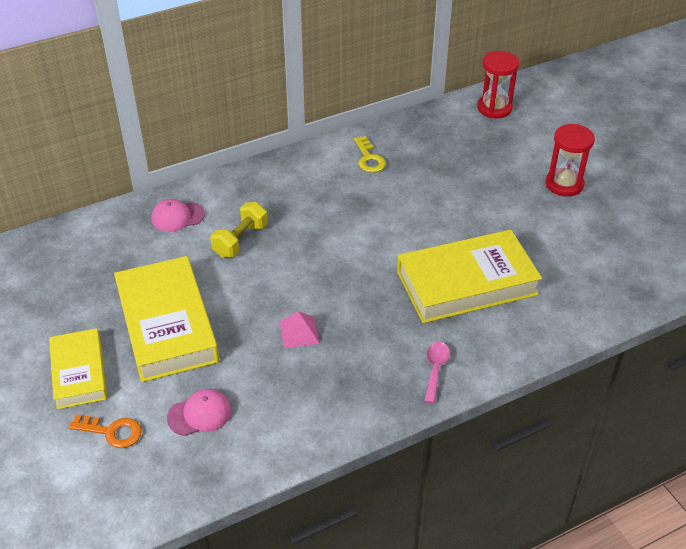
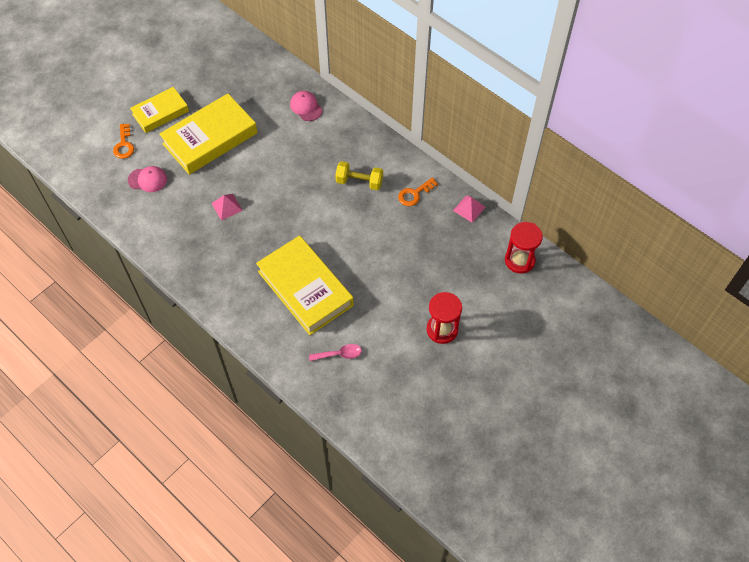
camera: 70 degrees right, 15 degrees up
pink cap [167,389,231,436] -> pink cap turned 45 degrees counterclockwise [128,166,167,192]
yellow dumbbell [210,202,268,258] -> yellow dumbbell moved to [335,161,383,190]
yellow key [354,136,386,173] -> orange key [398,177,438,206]
pink spoon [424,342,450,403] -> pink spoon moved to [309,344,362,361]
none -> pink pyramid [453,195,485,223]

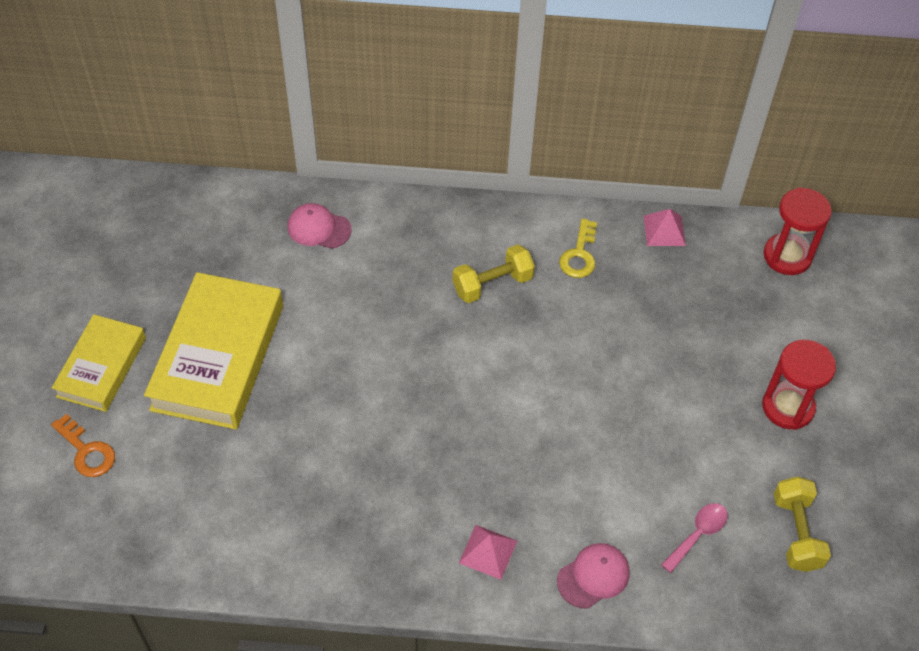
camera: 40 degrees left, 5 degrees down
pink cap [128,166,167,192] -> pink cap moved to [557,543,630,609]
pink pyramid [211,194,243,221] -> pink pyramid moved to [459,525,517,580]
yellow book [256,235,354,335] -> none
orange key [398,177,438,206] -> yellow key [559,219,597,278]
none -> yellow dumbbell [774,477,831,572]

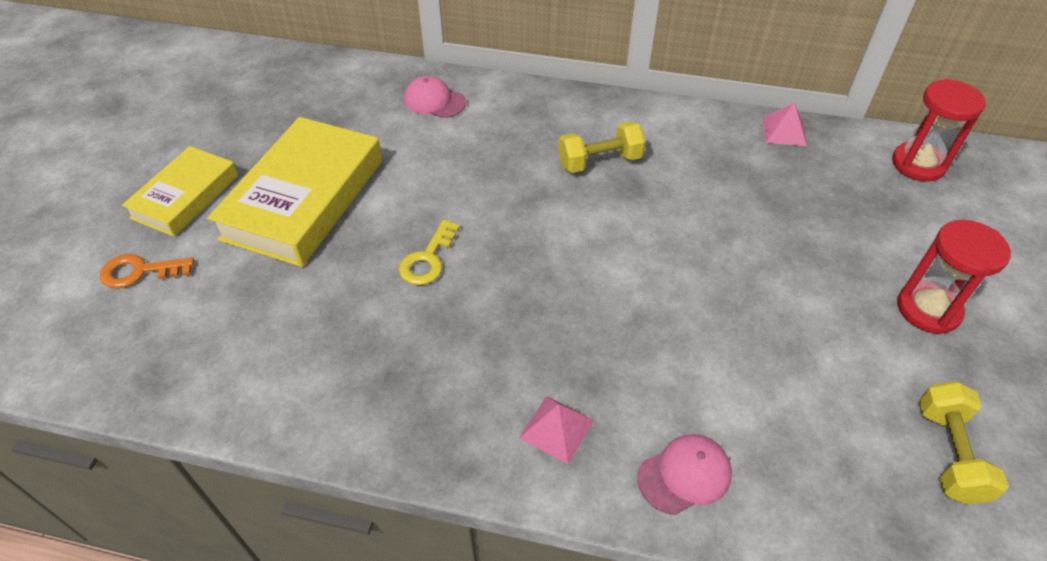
camera: 10 degrees right, 5 degrees down
orange key [51,414,115,477] -> orange key turned 120 degrees clockwise [100,254,194,289]
yellow key [559,219,597,278] -> yellow key moved to [399,219,460,285]
pink spoon [661,503,727,573] -> none

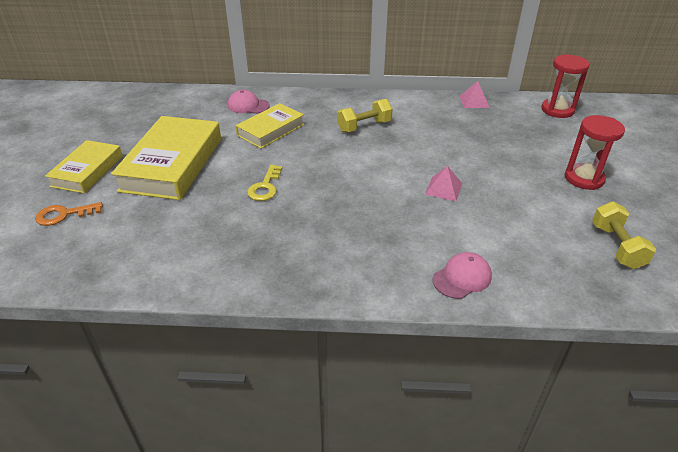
camera: 10 degrees left, 10 degrees down
pink pyramid [519,396,594,464] -> pink pyramid moved to [425,166,462,201]
none -> yellow book [235,103,304,149]

